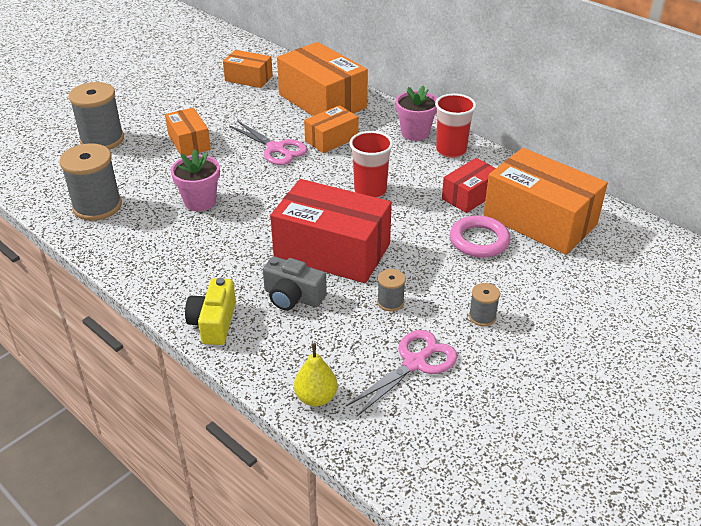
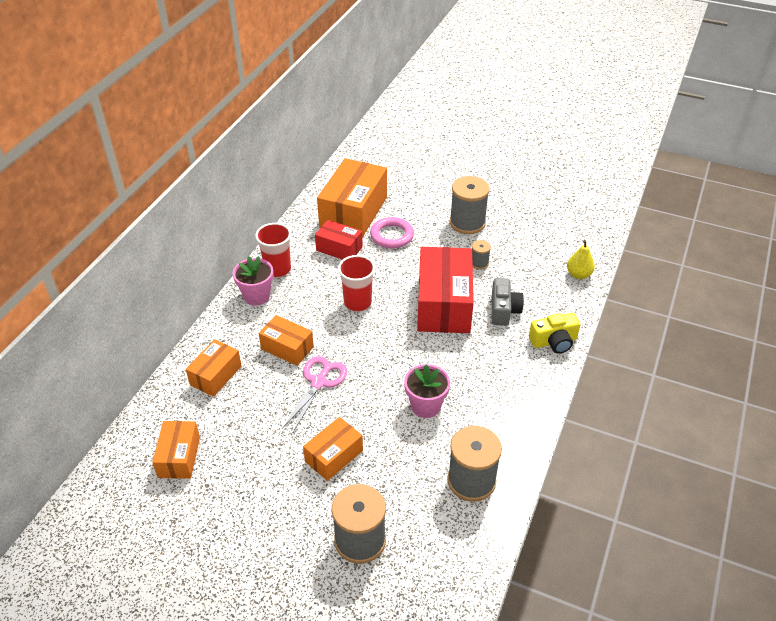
camera: 110 degrees left, 5 degrees up
orange box [277,42,368,116] -> orange box [186,339,242,397], size x0.54
pink scissors [346,330,457,416] -> none
grey spool [469,283,500,326] -> grey spool [450,176,490,234], size x2.05

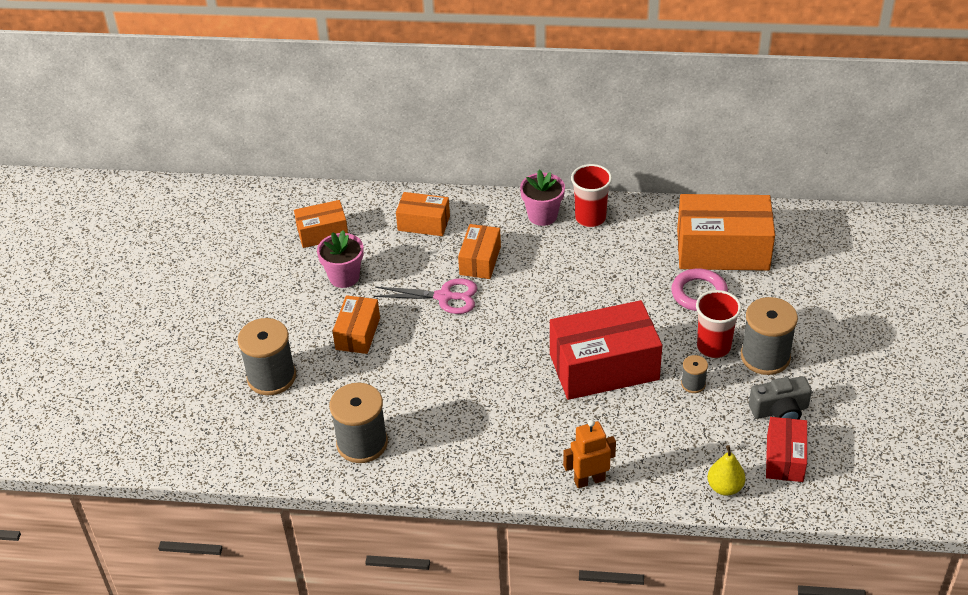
camera: 75 degrees right, 0 degrees up
orange box [303,417,363,481] -> orange box turned 75 degrees clockwise [332,295,380,354]
red box [315,220,363,260] -> red box moved to [766,417,807,482]
red cup [338,255,375,312] -> red cup moved to [696,290,741,358]
pink flower pot [404,364,450,418] -> pink flower pot moved to [317,230,364,288]
grey camera [492,278,524,326] -> grey camera moved to [749,376,812,419]
yellow camera [529,313,581,354] -> orange robot [563,420,616,488]

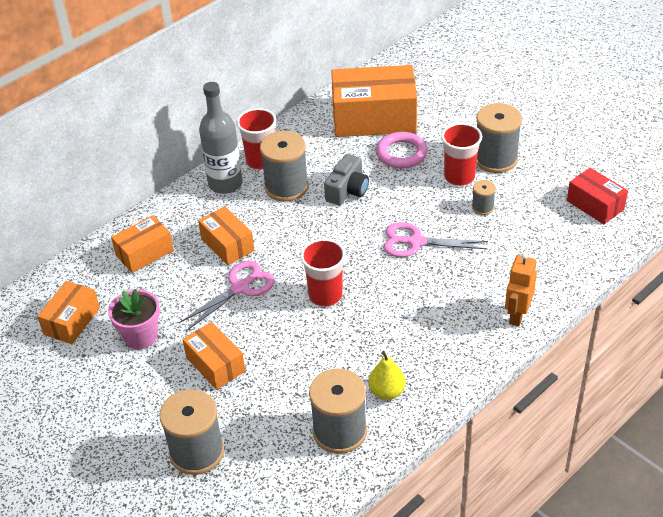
camera: 50 degrees left, 0 degrees up
pink flower pot [520,169,565,226] -> grey bottle [199,82,243,194]
red box [550,300,662,400] -> pink scissors [383,222,488,257]
orange box [677,194,775,271] -> orange box turned 45 degrees clockwise [331,65,417,137]
yellow pear [707,445,746,496] -> yellow pear moved to [369,351,406,400]
grey camera [749,376,812,419] -> grey camera moved to [324,154,369,205]
none -> grey spool [260,131,309,202]
none -> red cup [300,238,346,307]

